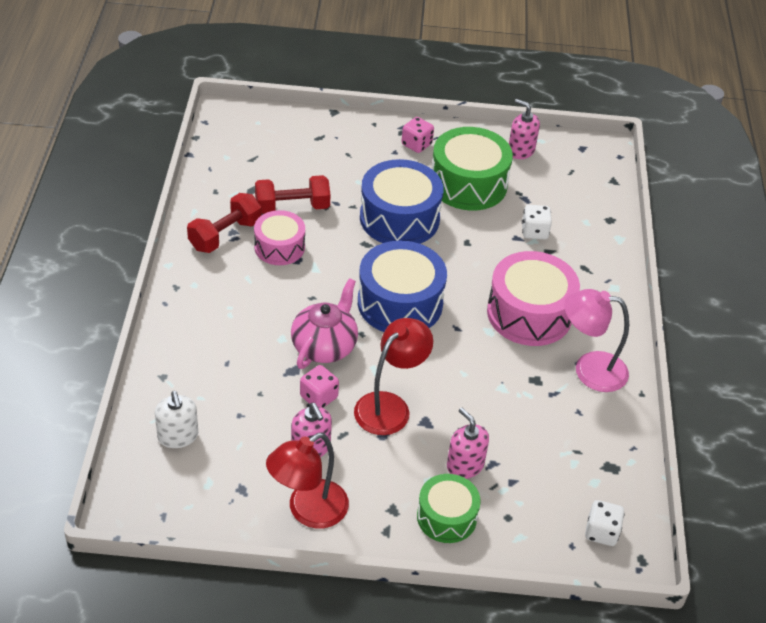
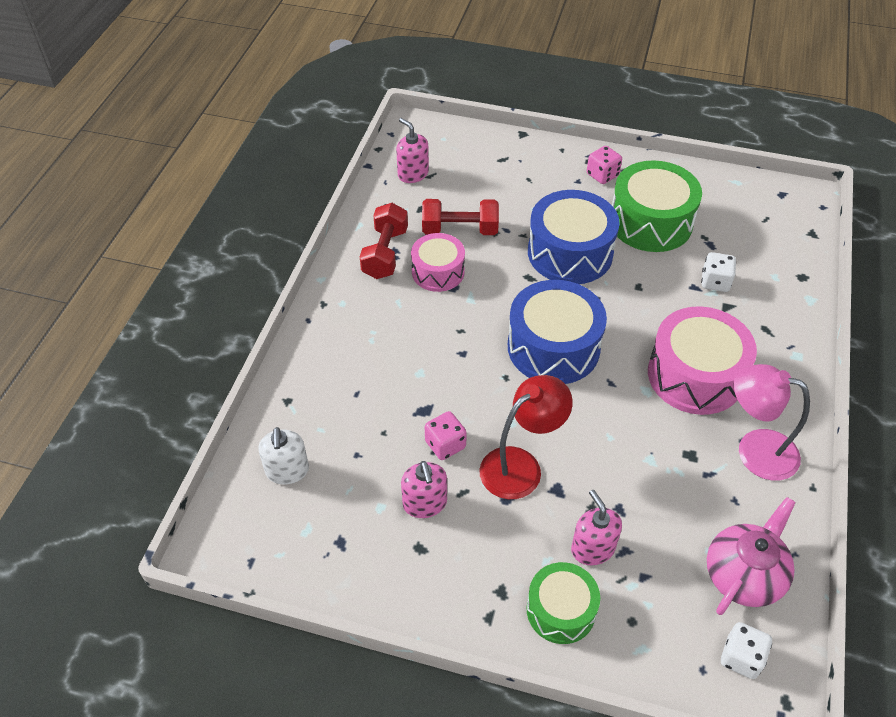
camera: 15 degrees right, 5 degrees up
red dumbbell [187,193,262,253] -> red dumbbell turned 45 degrees counterclockwise [360,203,408,279]
red lamp [266,432,349,529] -> none
pink teapot [291,278,358,369] -> pink teapot moved to [707,497,796,615]
pink soap dispenser [509,99,540,159] -> pink soap dispenser moved to [396,118,429,183]

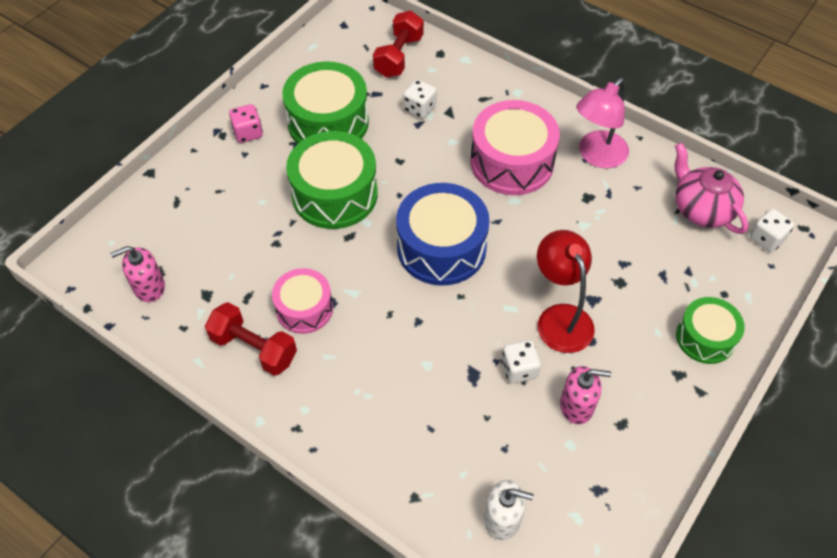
camera: 70 degrees left, 5 degrees up
red dumbbell [422,199,499,235] -> red dumbbell moved to [373,11,424,78]
pink dice [425,411,467,460] -> white dice [501,340,541,384]
blue drum [528,190,620,284] -> green drum [286,131,378,229]
pink soap dispenser [571,490,622,565] -> none

